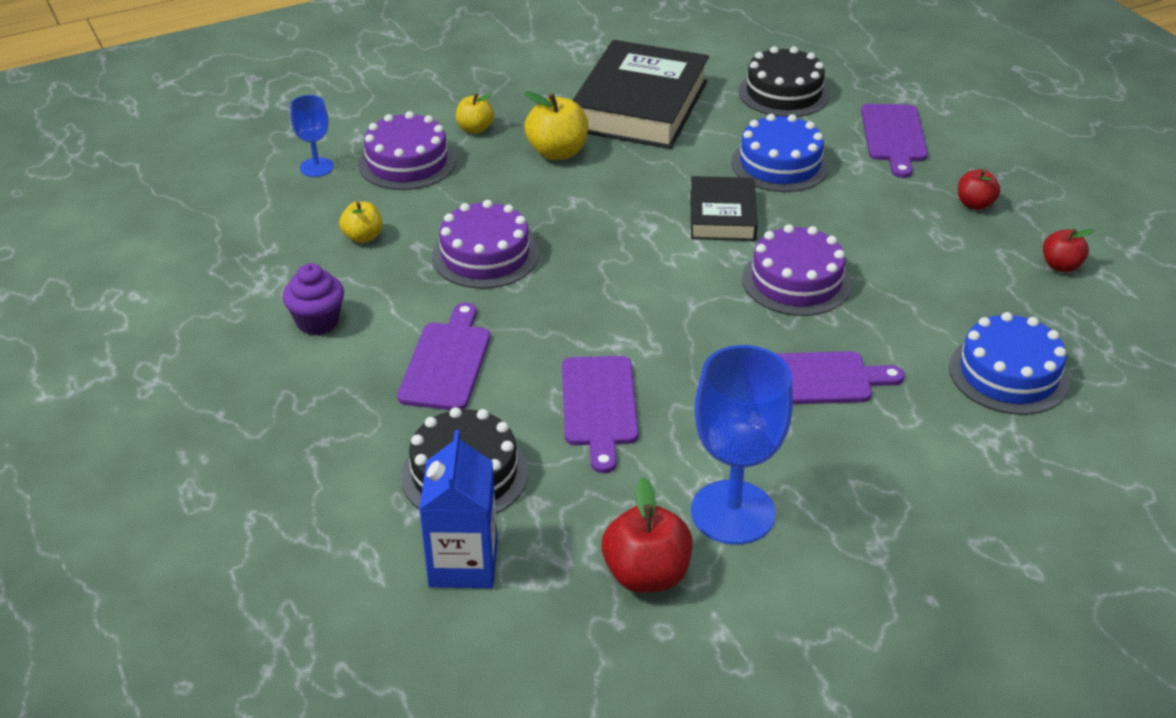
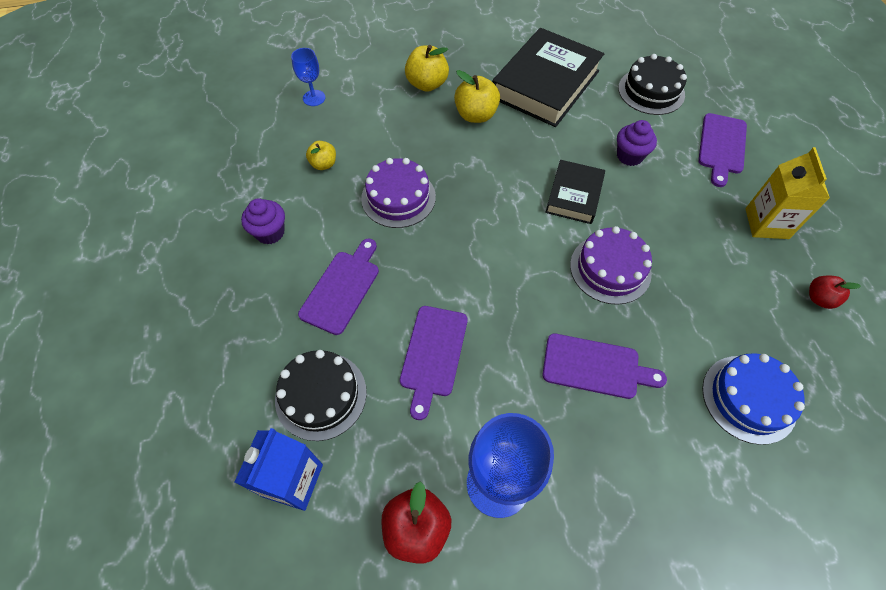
camera: 15 degrees right, 20 degrees up
purple cake [358,111,456,190] -> none
yellow apple [456,93,494,134] -> yellow apple [405,45,449,92], size x1.62
blue cake [731,114,829,192] -> purple cupcake [617,120,657,166]
red apple [958,169,1000,210] -> yellow carton [745,147,830,239]

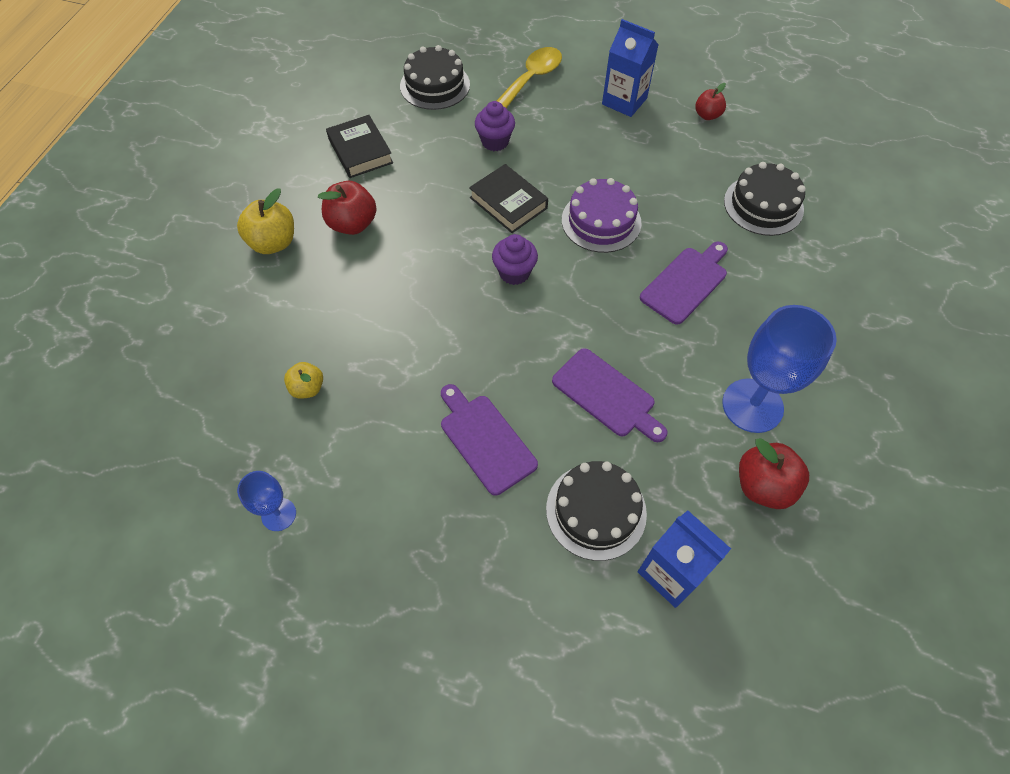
camera: 60 degrees left, 0 degrees up
purple cupcake [241,198,285,245] -> purple cupcake moved to [492,234,538,285]
blue goblet [291,48,326,106] -> blue goblet moved to [237,471,296,531]
purple cake [361,158,436,228] -> none
yellow apple [454,70,500,123] -> red apple [318,181,377,235]
black book [492,28,604,127] -> black book [326,115,393,178], size x0.55
purple cutting board [698,113,747,187] -> yellow spoon [497,47,562,108]
blue cake [702,353,805,445] -> black cake [724,162,806,236]
yellow carton [745,147,830,239] -> blue carton [602,19,658,117]

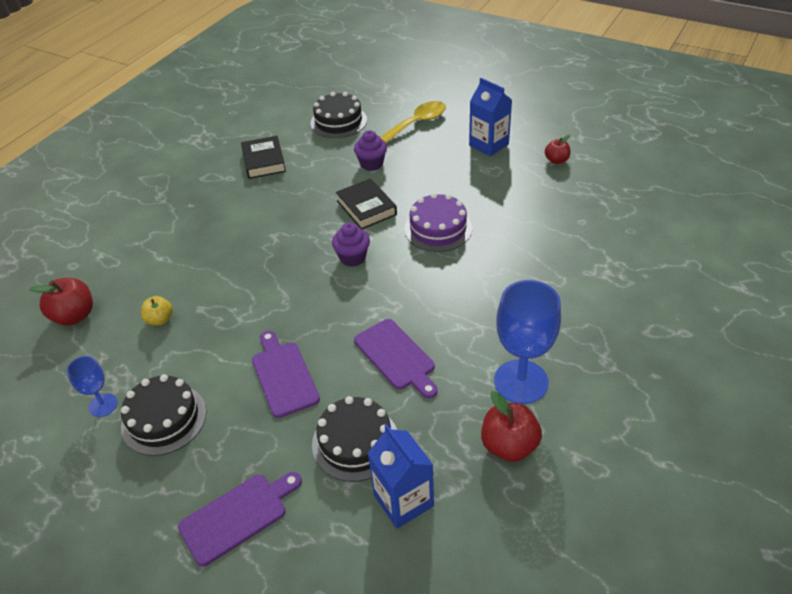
camera: 15 degrees right, 15 degrees down
yellow apple [237,188,294,254] -> none
red apple [318,181,377,235] -> red apple moved to [29,278,93,326]
purple cutting board [640,242,728,325] -> purple cutting board moved to [178,472,302,567]
black cake [724,162,806,236] -> black cake moved to [121,374,206,456]

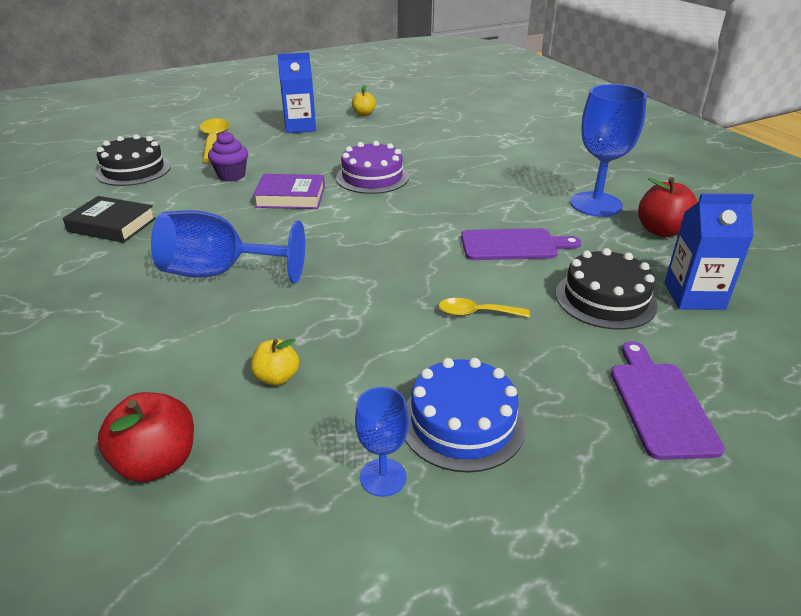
camera: 60 degrees left, 10 degrees down
black cake [121,374,206,456] -> blue cake [405,358,526,473]
purple cutting board [252,331,320,418] -> yellow spoon [438,298,530,317]
purple cupcake [332,223,370,267] -> none
black book [336,178,397,229] -> purple book [253,174,325,209]
red apple [545,134,571,164] -> yellow apple [352,85,376,116]
none -> blue goblet [151,210,305,283]

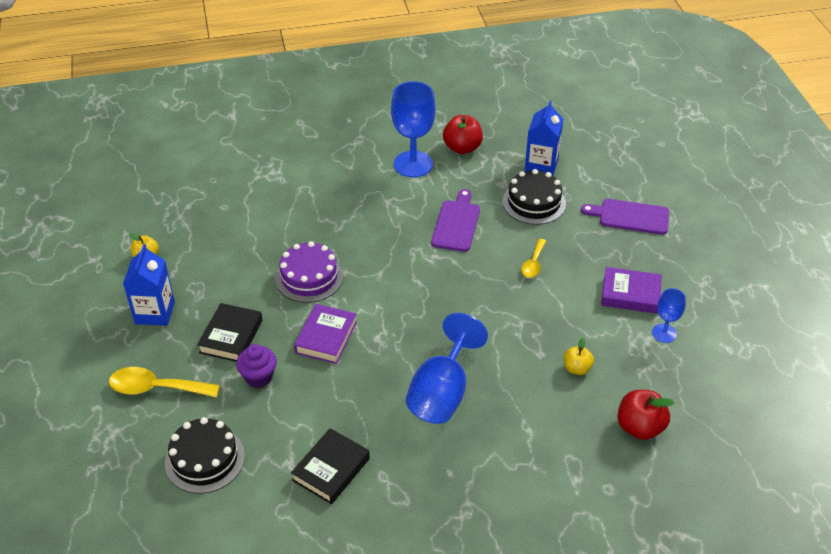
camera: 75 degrees left, 10 degrees up
blue cake [405,358,526,473] -> purple book [601,267,662,314]
none -> black book [197,303,262,362]

